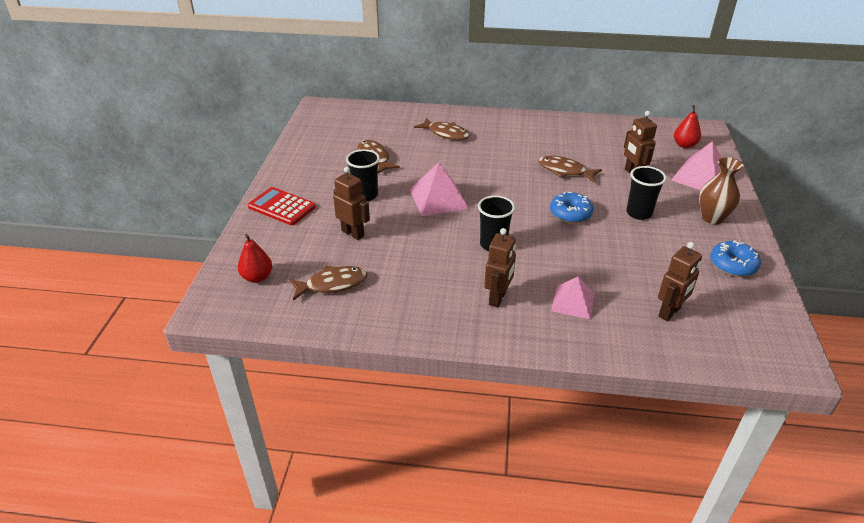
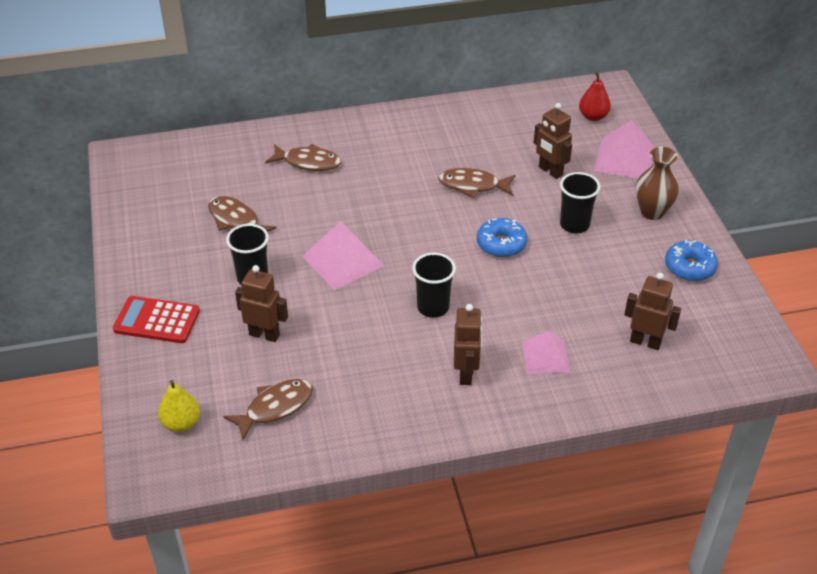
camera: 20 degrees left, 5 degrees up
red pear [238,234,272,283] -> yellow pear [158,380,200,432]
brown robot [658,242,702,321] -> brown robot turned 90 degrees counterclockwise [624,273,681,350]

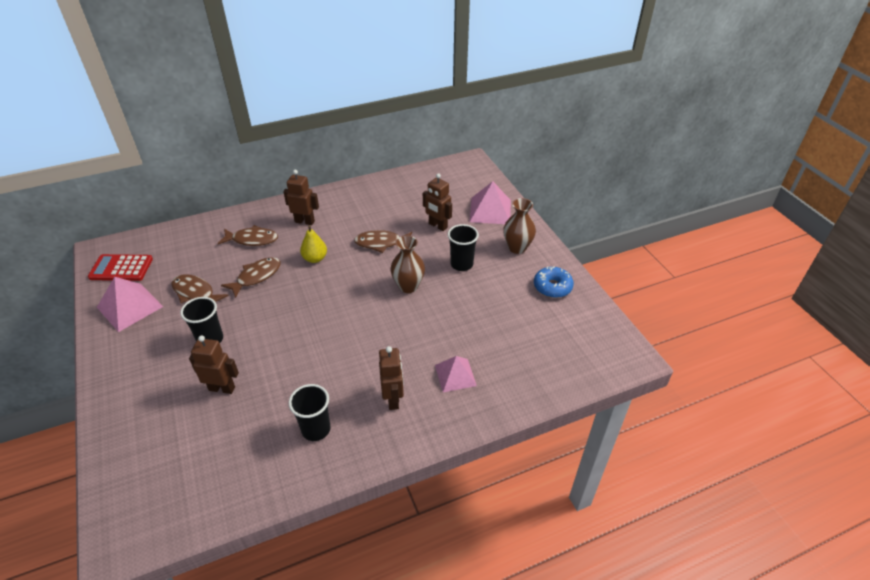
camera: 10 degrees left, 0 degrees up
red calculator [113,296,200,343] -> red calculator moved to [88,254,153,281]
yellow pear [158,380,200,432] -> yellow pear moved to [300,225,327,263]
brown fish [223,379,313,440] -> brown fish moved to [221,257,281,298]
pink pyramid [302,221,384,290] -> pink pyramid moved to [97,277,163,332]
black cup [412,253,456,318] -> black cup moved to [289,384,331,441]
blue donut [477,218,527,257] -> brown vase [391,235,425,293]
red pear [579,72,611,121] -> none
brown robot [624,273,681,350] -> brown robot moved to [283,170,319,225]

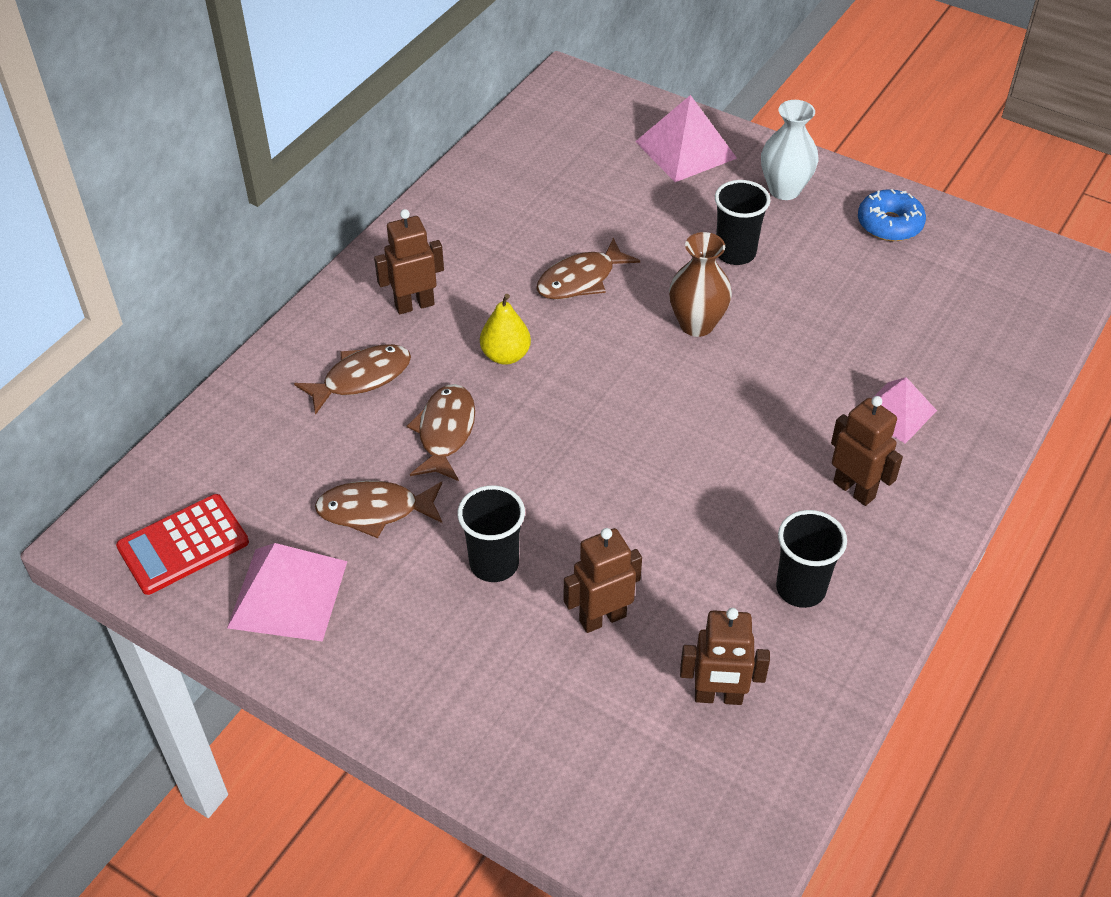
camera: 35 degrees left, 5 degrees up
brown robot [423,173,452,231] -> brown robot moved to [680,608,770,705]
brown vase [503,198,536,254] -> white vase [761,100,818,200]

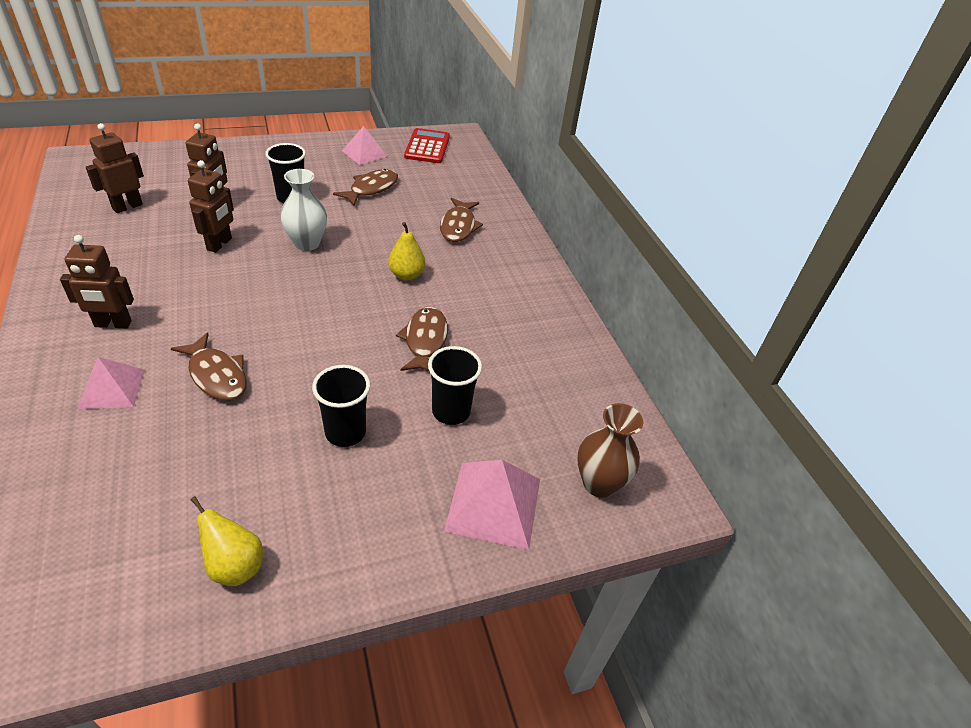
camera: 125 degrees right, 5 degrees down
pink pyramid [227,543,347,642] -> pink pyramid [342,126,388,165], size x0.66
brown robot [374,209,444,314] -> brown robot moved to [188,160,234,253]
brown fish [407,384,475,481] -> brown fish moved to [171,332,247,401]
brown vase [669,232,732,337] -> brown vase moved to [577,403,644,498]
white vase [761,100,818,200] -> white vase moved to [280,169,327,251]
black cup [776,510,847,608] -> black cup moved to [428,346,482,425]
blue donut [858,189,926,241] -> yellow pear [190,496,263,586]

